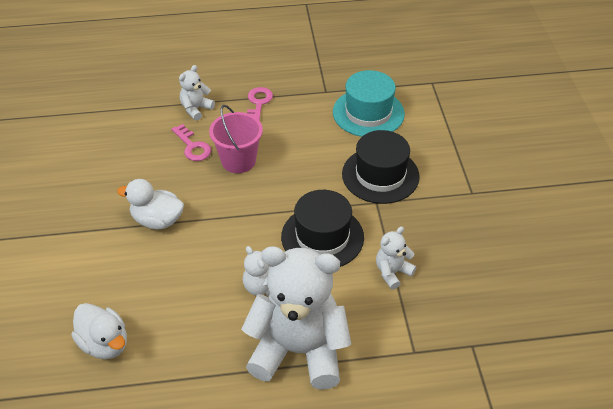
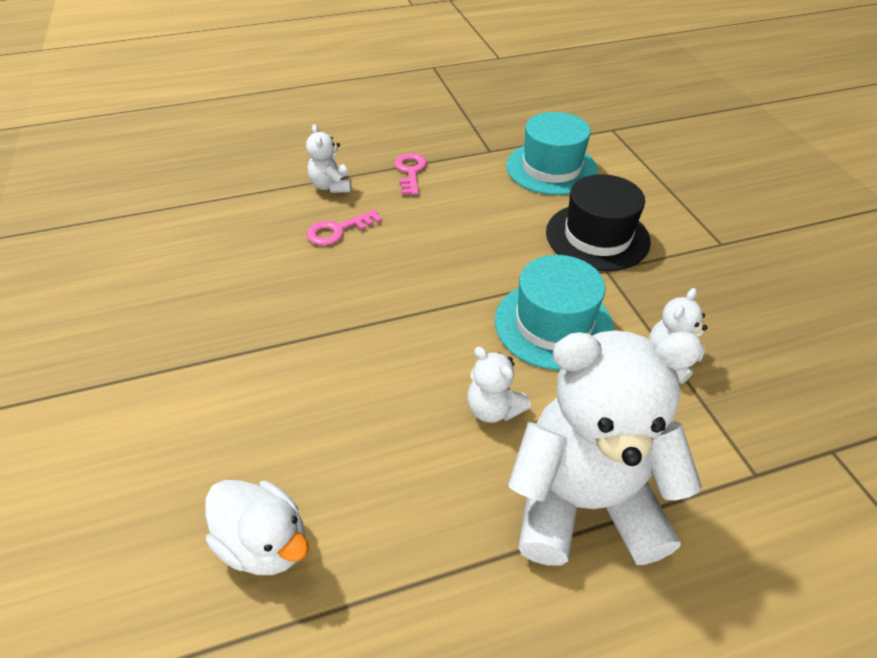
camera: 10 degrees left, 0 degrees up
white duck [117,179,184,229] -> none
pink key [172,124,211,161] -> pink key turned 105 degrees clockwise [307,210,382,246]
white teddy bear [179,65,215,121] -> white teddy bear turned 45 degrees counterclockwise [306,124,351,193]
pink bucket [209,105,263,173] -> none
black hat [281,190,364,267] -> turquoise hat [495,255,614,370]

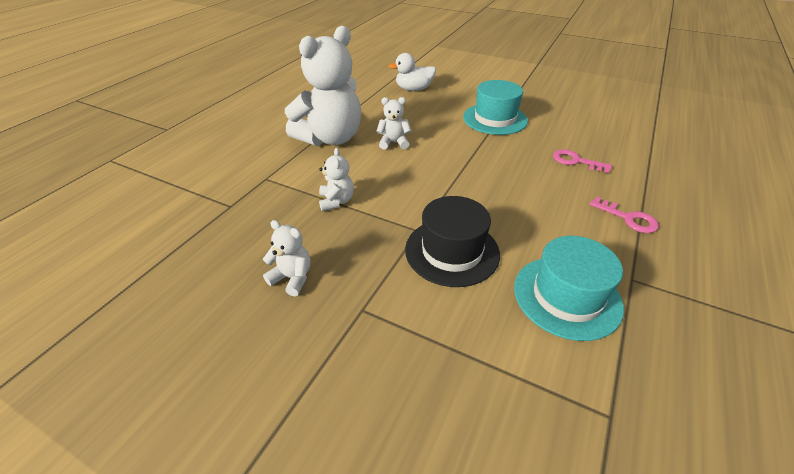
camera: 135 degrees right, 5 degrees down
white teddy bear [306,124,351,193] -> white teddy bear moved to [263,220,310,296]
pink key [307,210,382,246] -> pink key turned 75 degrees counterclockwise [553,149,612,173]
turquoise hat [495,255,614,370] -> turquoise hat moved to [463,80,528,135]

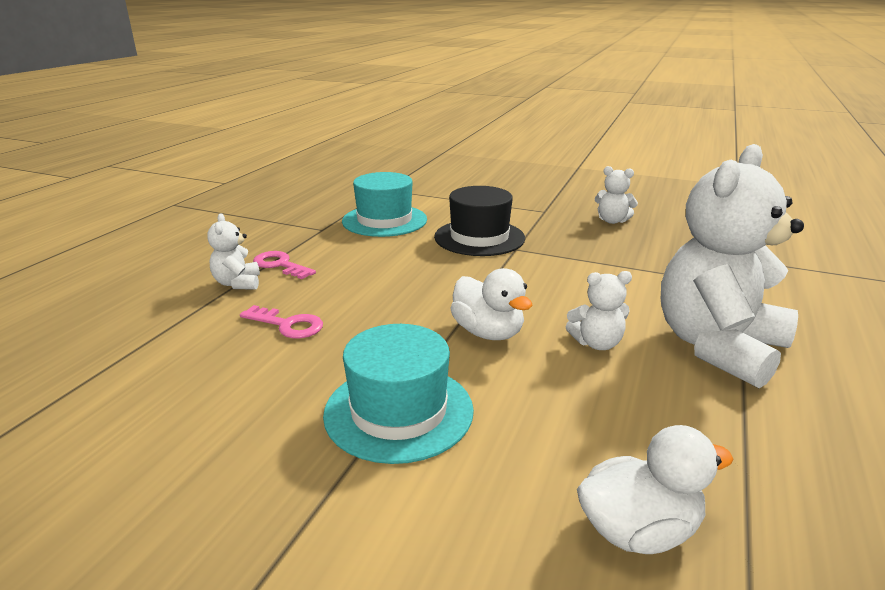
camera: 175 degrees right, 15 degrees down
white teddy bear [319,148,354,211] -> white teddy bear moved to [207,213,260,289]
none -> white duck [450,268,533,340]

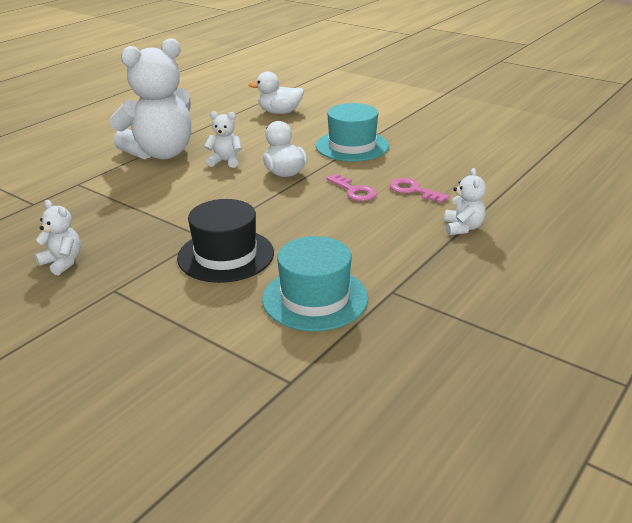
camera: 165 degrees left, 5 degrees up
pink key [253,251,316,279] -> pink key moved to [326,174,377,201]

